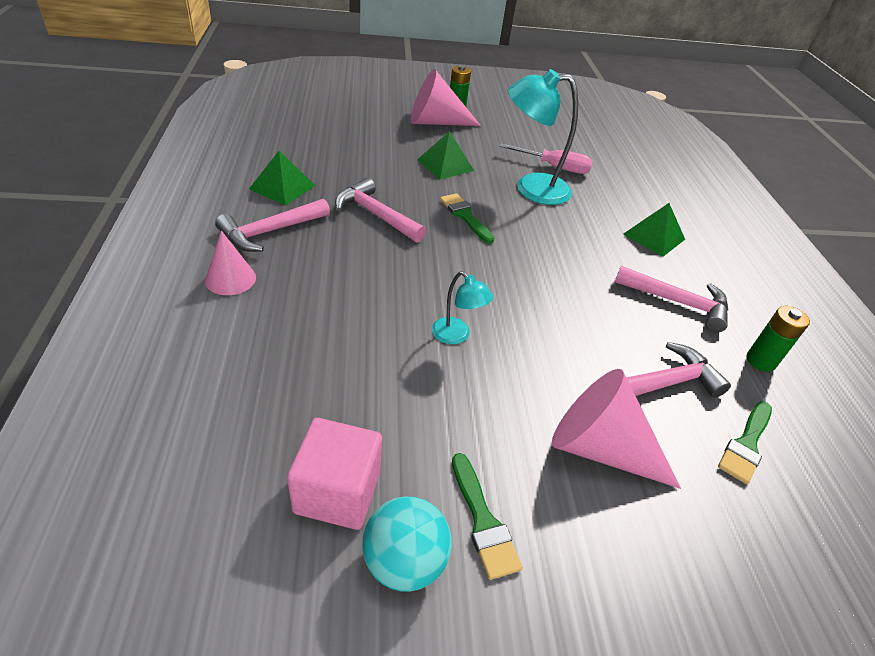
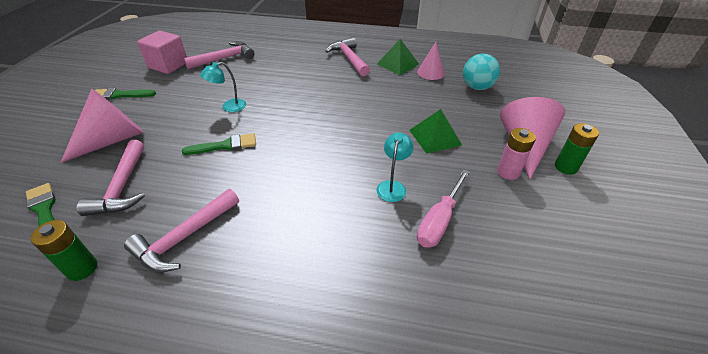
camera: 110 degrees right, 0 degrees up
pink cone [205,231,256,295] -> pink cone moved to [417,42,445,80]
pink hammer [335,178,426,243] -> pink hammer moved to [184,41,255,69]
turquoise ball [362,496,452,592] -> turquoise ball moved to [463,54,500,90]
green brush [440,193,494,243] -> green brush moved to [182,133,256,155]
turquoise lamp [508,69,578,205] -> turquoise lamp [377,133,414,202], size x0.51
green pyramid [623,203,685,257] -> none
none -> pink battery [497,128,536,180]

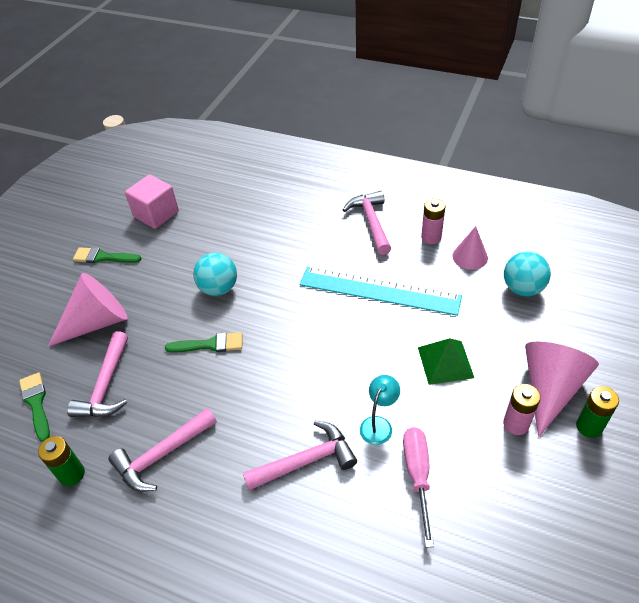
camera: 15 degrees right, 5 degrees up
pink hammer [184,41,255,69] -> pink hammer moved to [243,420,357,490]
turquoise lamp [200,62,246,112] -> turquoise ball [193,253,237,296]
green pyramid [377,39,419,75] -> pink battery [421,198,446,244]
pink screwdriver [417,170,469,248] -> pink screwdriver turned 135 degrees clockwise [403,427,434,548]
none -> turquoise ruler [300,267,462,316]

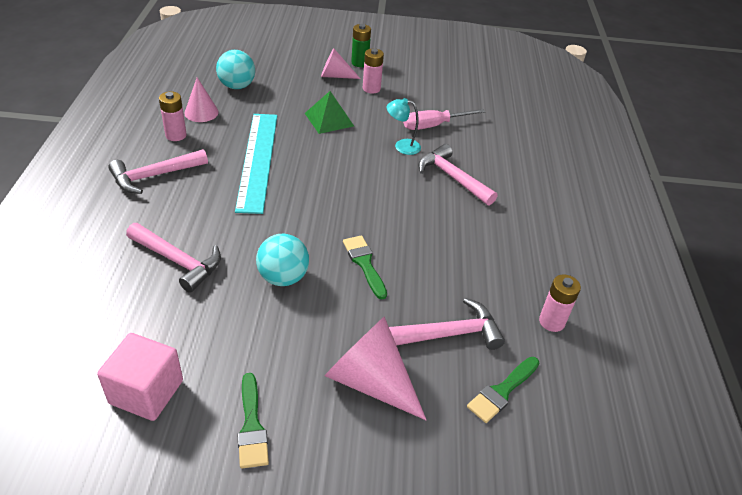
camera: 115 degrees left, 5 degrees down
green battery [38,436,85,486] -> pink battery [539,274,581,332]
pink hammer [109,408,217,492] -> pink hammer moved to [126,223,221,293]
pink cone [525,341,599,437] -> pink cone [321,48,361,79], size x0.60

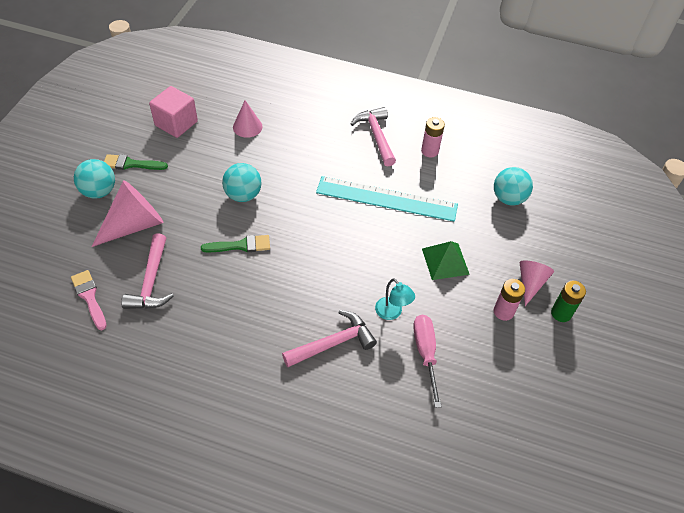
camera: 105 degrees right, 10 degrees up
pink hammer [126,223,221,293] -> none
pink cone [184,77,219,122] -> pink cone moved to [233,100,262,138]
turquoise lamp [387,98,421,155] -> turquoise lamp turned 120 degrees clockwise [375,278,415,320]
green brush [467,357,539,423] -> pink brush [71,270,107,330]
pink battery [539,274,581,332] -> none
none -> turquoise ball [74,159,115,199]

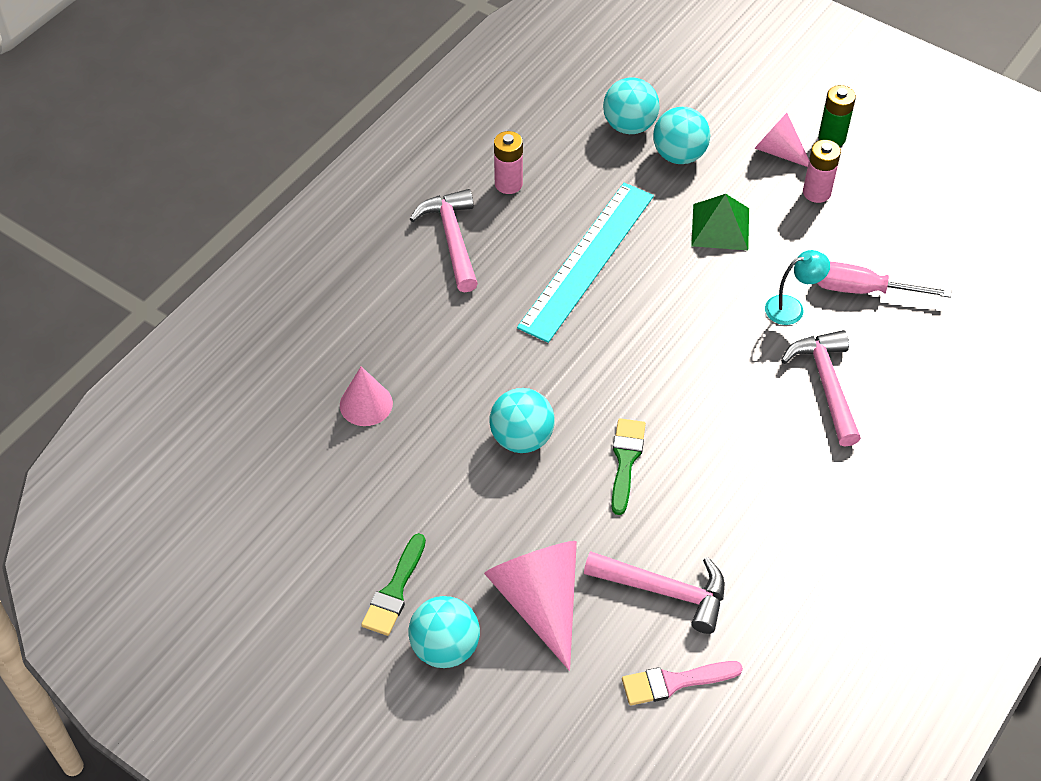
camera: 70 degrees left, 0 degrees up
pink cube [149,86,198,138] -> none
pink hammer [351,107,396,167] -> pink hammer turned 75 degrees clockwise [410,189,478,293]
none -> turquoise ball [653,107,710,164]

